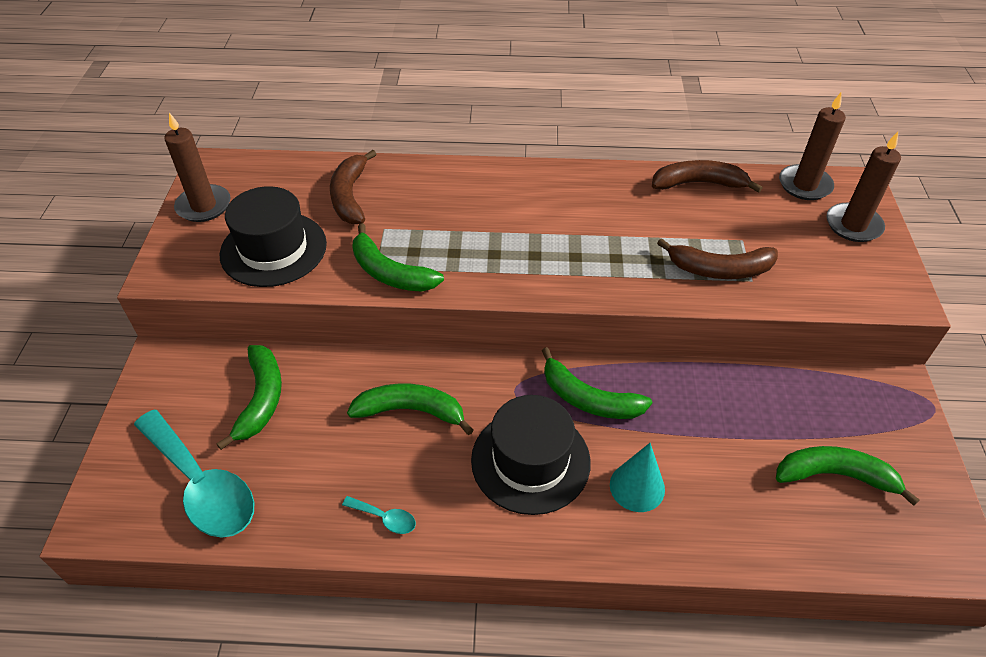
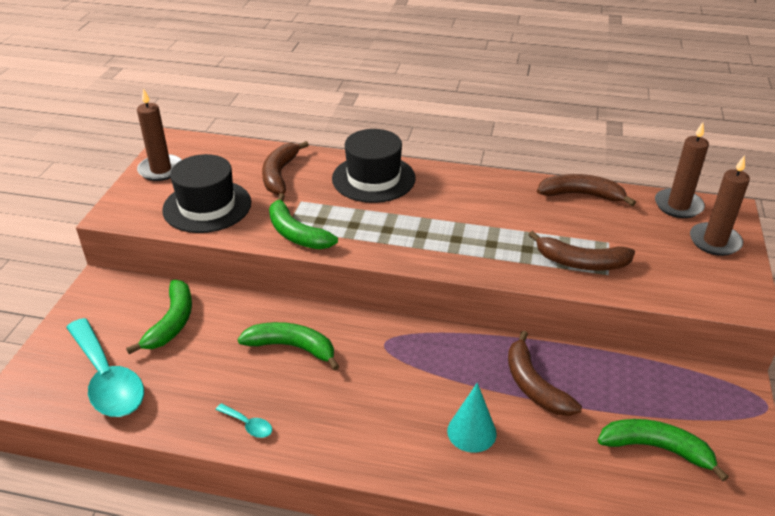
camera: 10 degrees right, 10 degrees down
black hat [471,395,591,515] -> black hat moved to [332,129,416,203]
green banana [542,347,652,419] -> none
none -> brown banana [508,331,582,416]

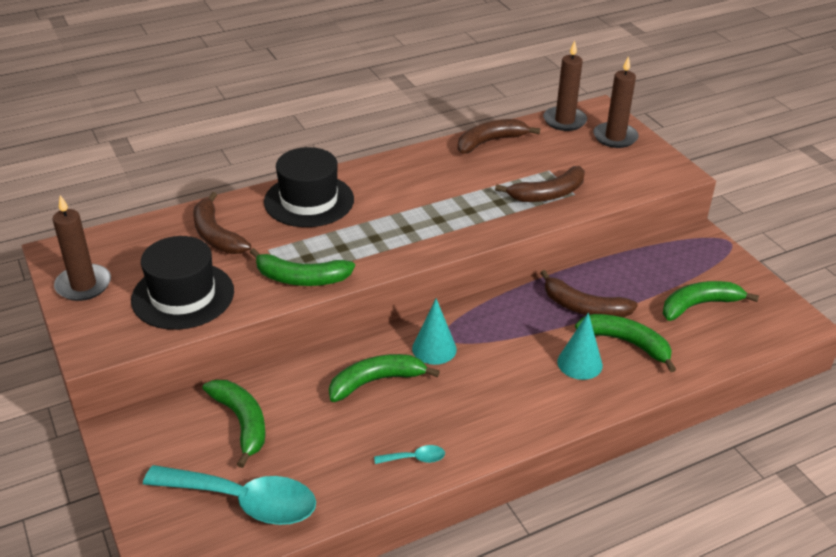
camera: 40 degrees left, 0 degrees up
none -> turquoise cone [412,298,457,365]
none -> green banana [575,314,676,372]

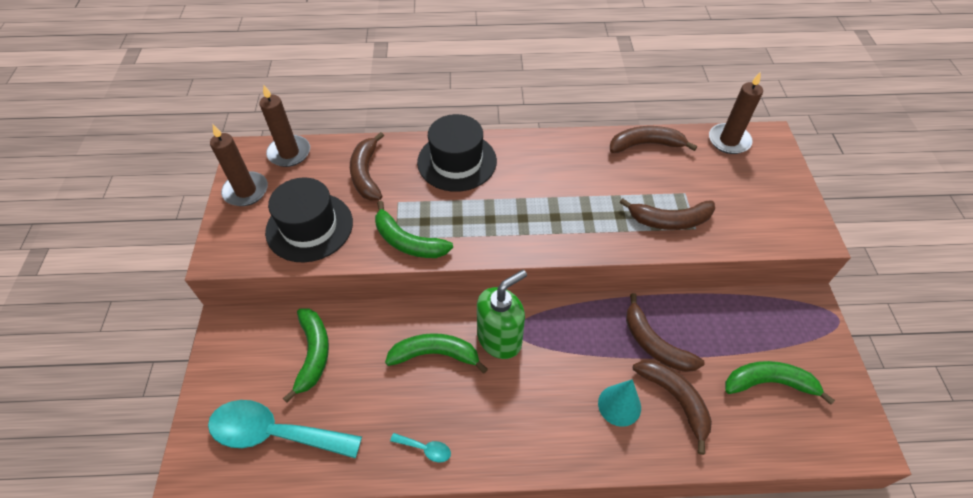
camera: 25 degrees right, 15 degrees up
turquoise spoon [143,465,316,525] -> turquoise spoon turned 150 degrees clockwise [208,400,362,458]
turquoise cone [412,298,457,365] -> green soap dispenser [477,270,527,359]
green banana [575,314,676,372] -> brown banana [633,360,712,455]
brown candle [593,56,639,148] -> brown candle moved to [260,85,310,167]

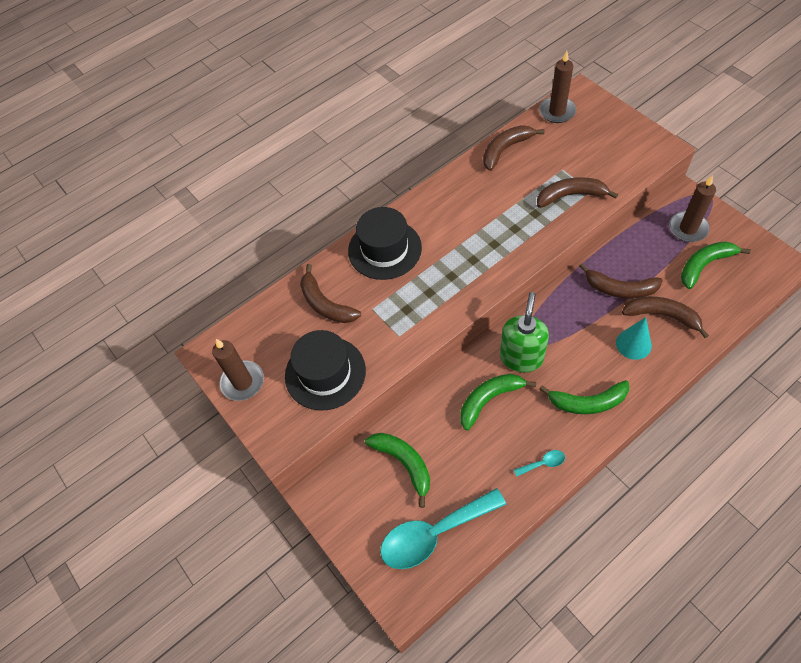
camera: 30 degrees left, 5 degrees up
brown candle [260,85,310,167] -> brown candle moved to [669,175,716,242]
green banana [375,201,453,258] -> green banana moved to [539,380,629,414]
brown banana [620,198,715,230] -> brown banana turned 150 degrees counterclockwise [537,177,618,208]

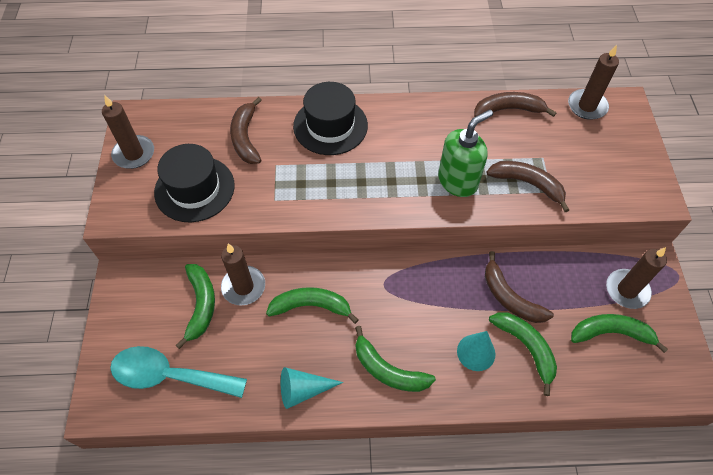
camera: 30 degrees right, 0 degrees up
green soap dispenser [500,292,549,372] -> green soap dispenser moved to [438,110,493,197]
turquoise spoon [514,450,565,477] -> turquoise cone [281,367,343,409]
brown banana [622,297,709,338] -> green banana [489,312,557,396]
none -> brown candle [221,244,265,306]

